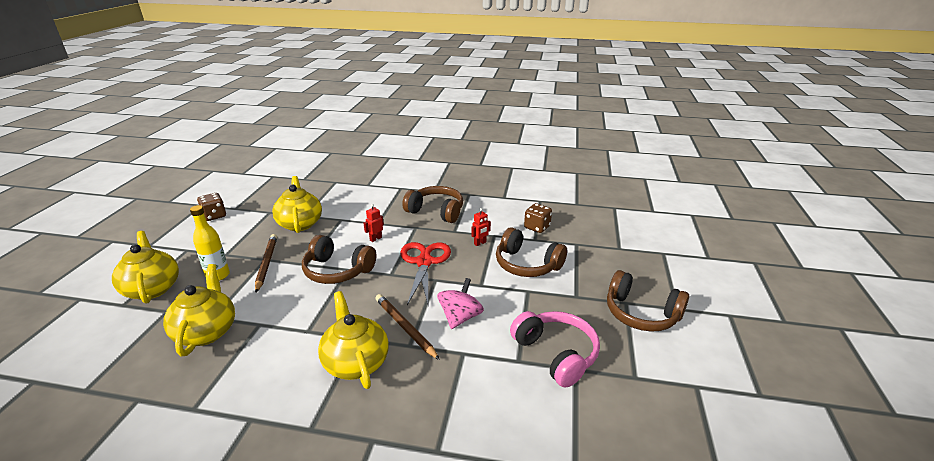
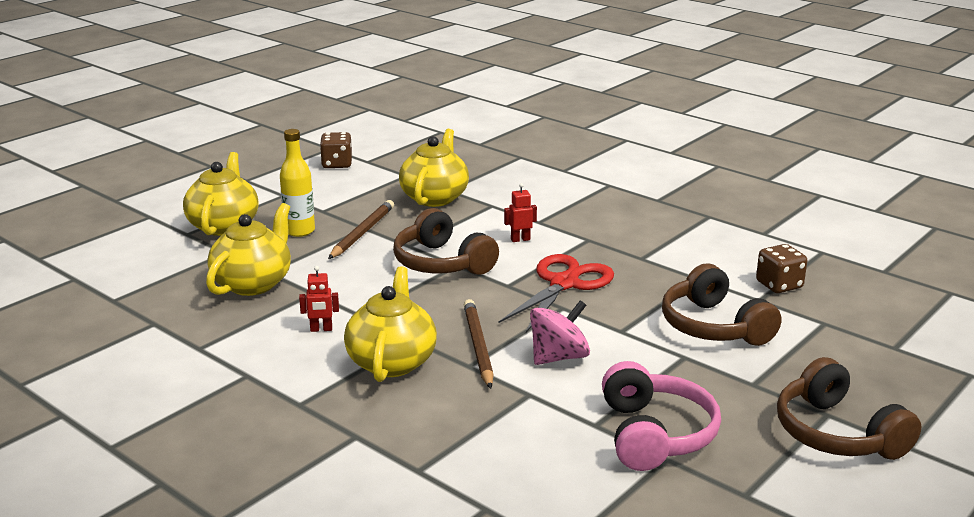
camera: 30 degrees right, 5 degrees down
brown headphones [402,186,463,223] -> none
red robot [471,208,491,246] -> red robot moved to [299,266,339,332]

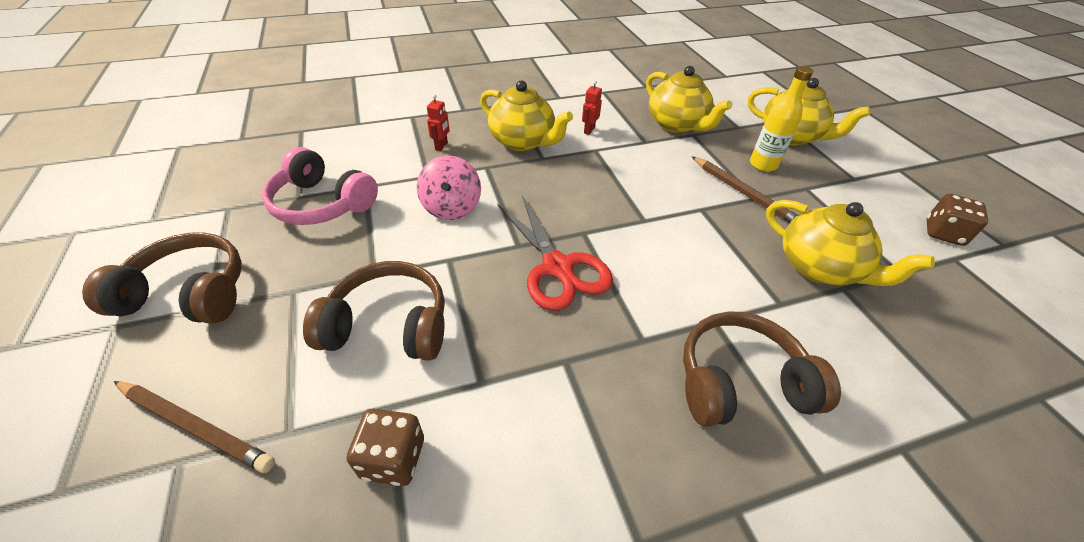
camera: 120 degrees right, 20 degrees up
brown headphones [393,208,499,275] -> brown headphones moved to [683,312,841,427]
brown pencil [464,299,494,389] -> brown pencil moved to [114,381,275,473]
red robot [504,183,537,242] -> red robot moved to [427,94,450,151]

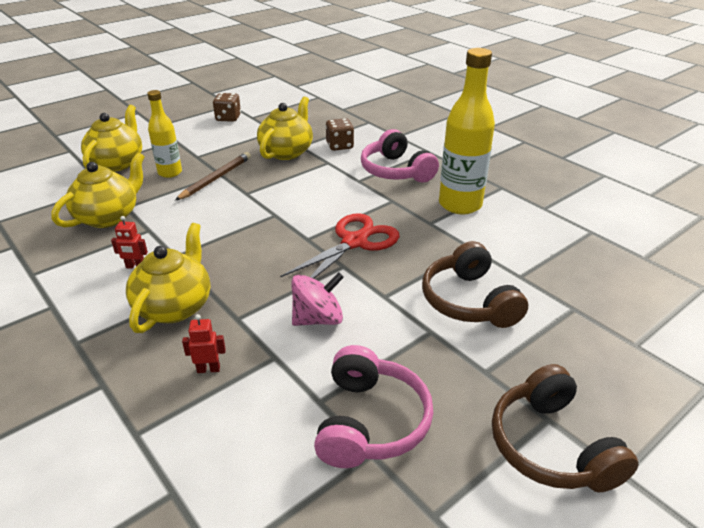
camera: 110 degrees left, 10 degrees down
brown pencil [114,381,275,473] -> none
brown dice [347,409,424,486] -> brown dice moved to [325,118,354,151]
brown headphones [683,312,841,427] -> pink headphones [361,129,439,183]
none -> yellow bottle [439,48,495,214]

